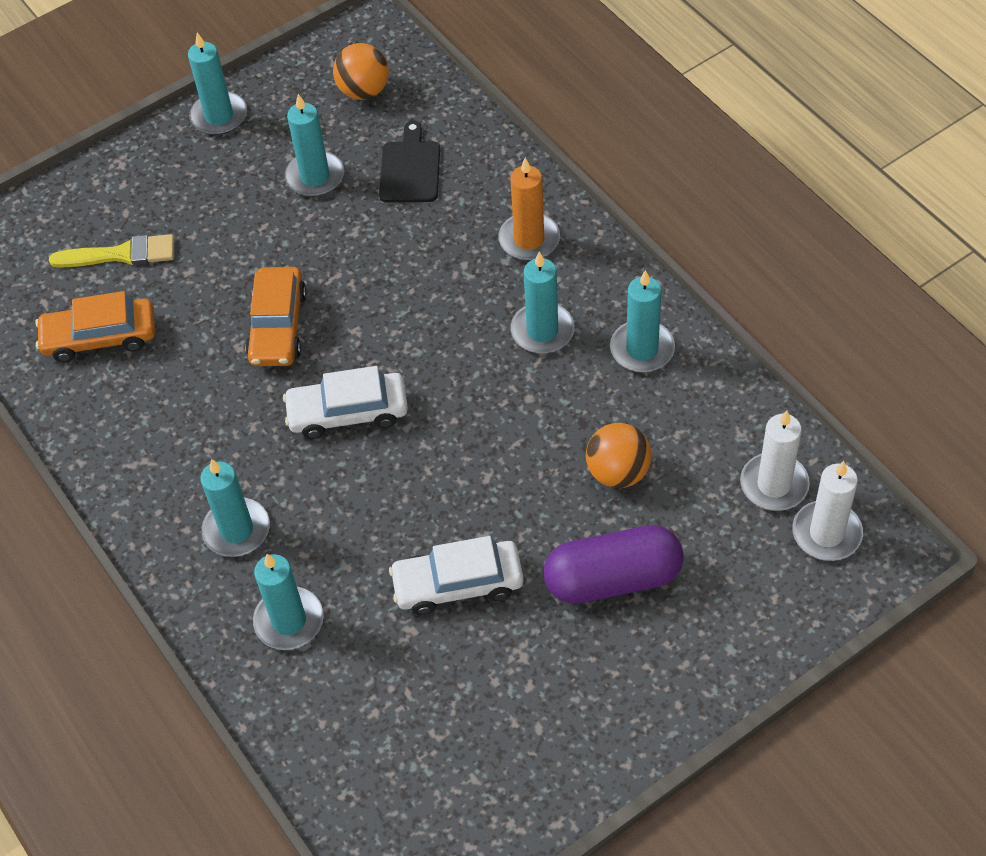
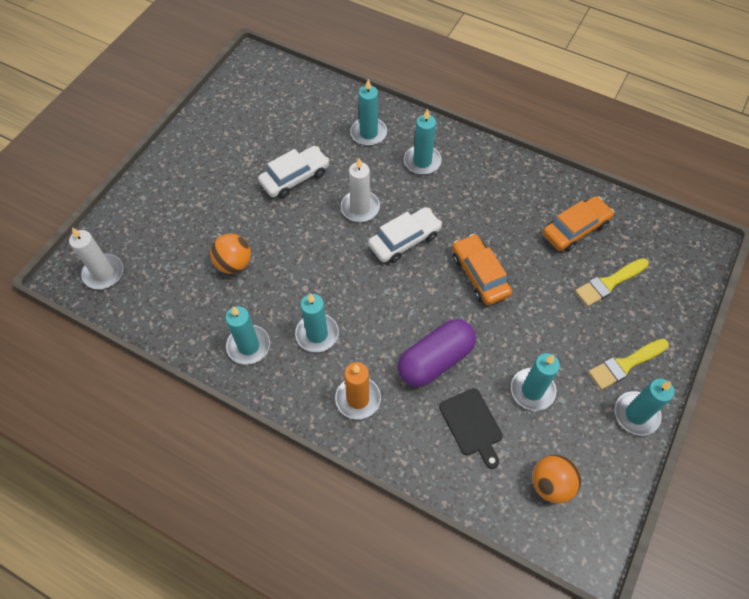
camera: 150 degrees right, 5 degrees up
purple capsule [543,525,684,604] -> purple capsule moved to [398,319,476,387]
white candle [740,410,810,511] -> white candle moved to [341,158,380,222]
none -> yellow brush [588,339,669,390]

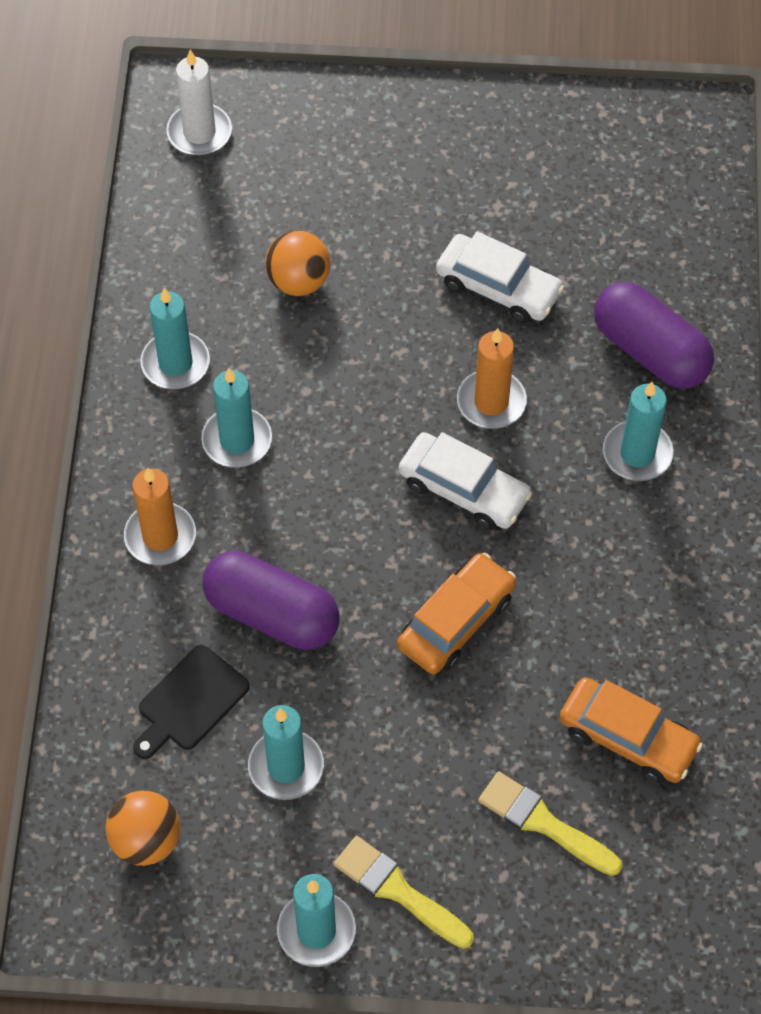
camera: 65 degrees right, 0 degrees up
white candle [341,158,380,222] -> orange candle [457,328,527,429]
turquoise candle [350,79,387,146] -> purple capsule [594,282,714,389]

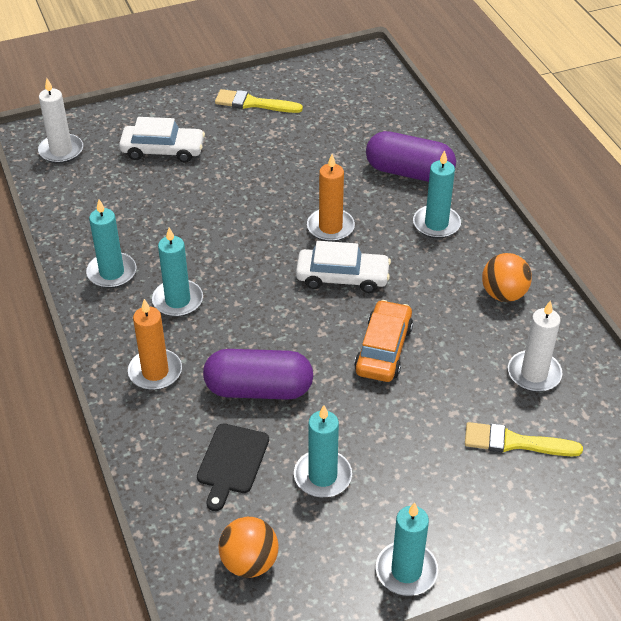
camera: 25 degrees left, 15 degrees down
orange ball [265,231,330,296] -> orange ball moved to [482,253,532,302]
yellow brush [334,836,474,949] -> yellow brush moved to [215,89,303,113]
white car [436,231,564,323] -> white car moved to [119,117,205,163]
orange car [559,677,703,783] -> white candle [508,300,562,392]

